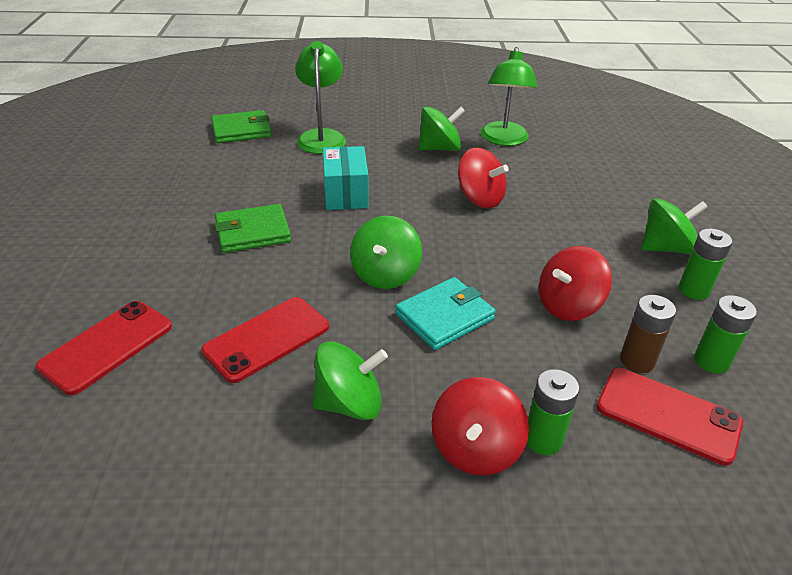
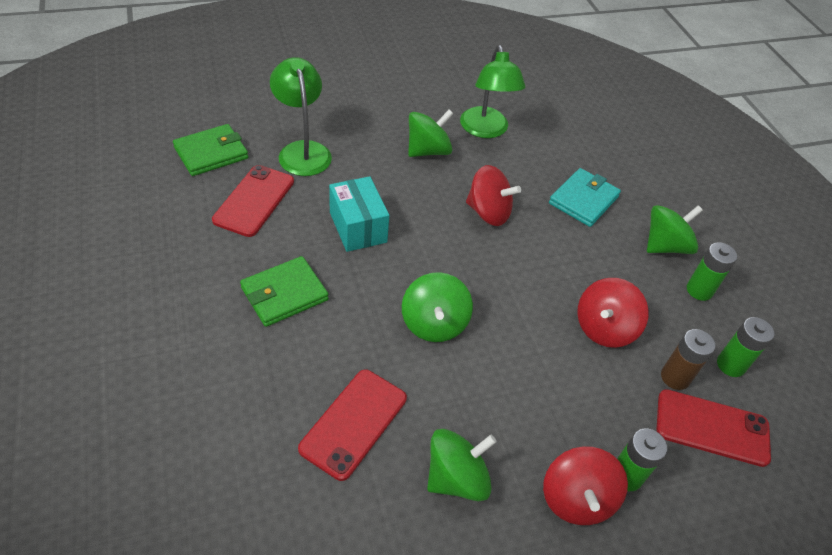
camera: 20 degrees left, 10 degrees up
red phone [36,301,172,395] -> red phone moved to [212,165,294,237]
turquoise wallet [395,277,496,350] -> turquoise wallet moved to [549,168,621,227]

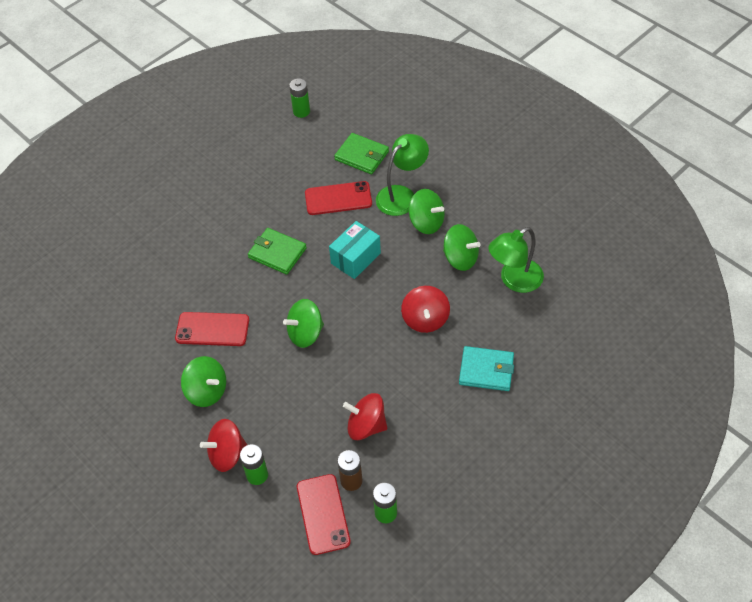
camera: 70 degrees right, 5 degrees up
green spinning top [647,205,703,254] -> green spinning top moved to [409,189,445,234]
green battery [687,242,737,301] -> green battery moved to [289,78,310,118]

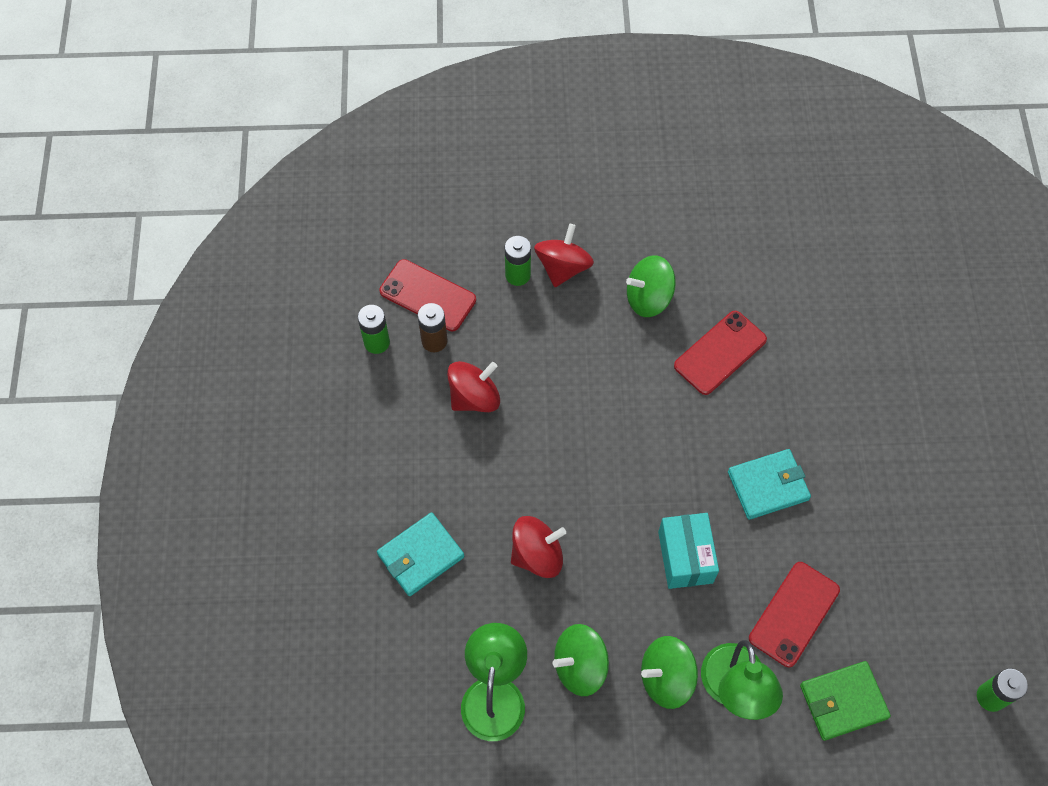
camera: 130 degrees right, 10 degrees up
green wallet [248,228,307,275] -> turquoise wallet [728,449,811,520]
green spinning top [283,299,324,348] -> none
red spinning top [401,286,450,333] -> red spinning top turned 120 degrees clockwise [511,516,566,578]

